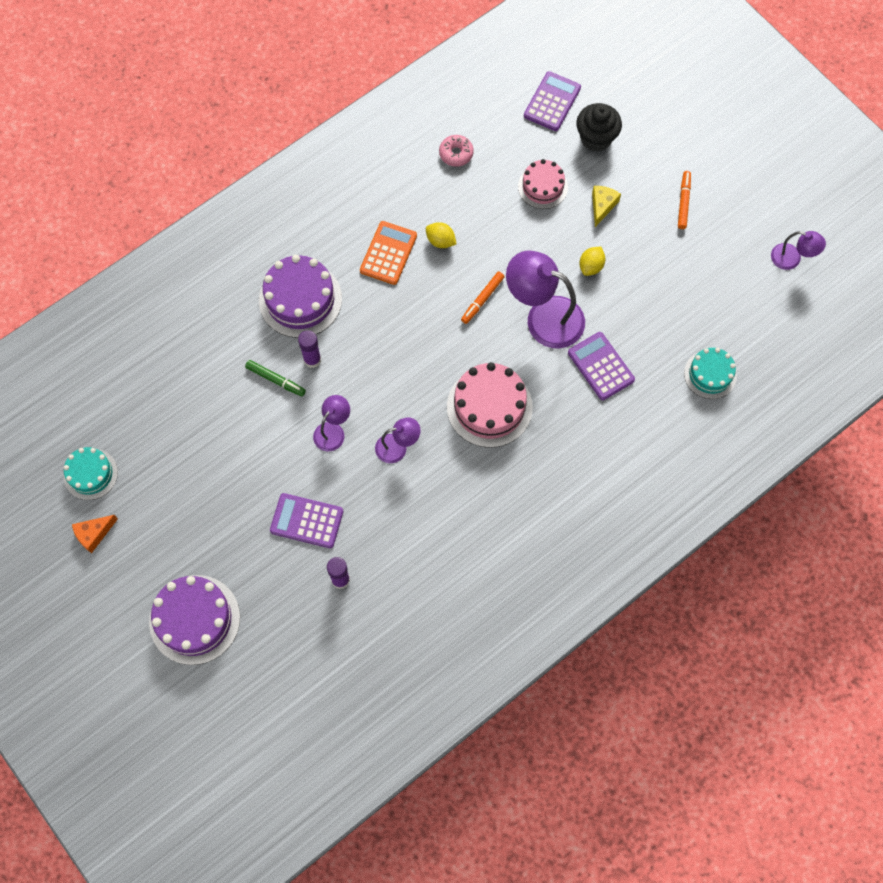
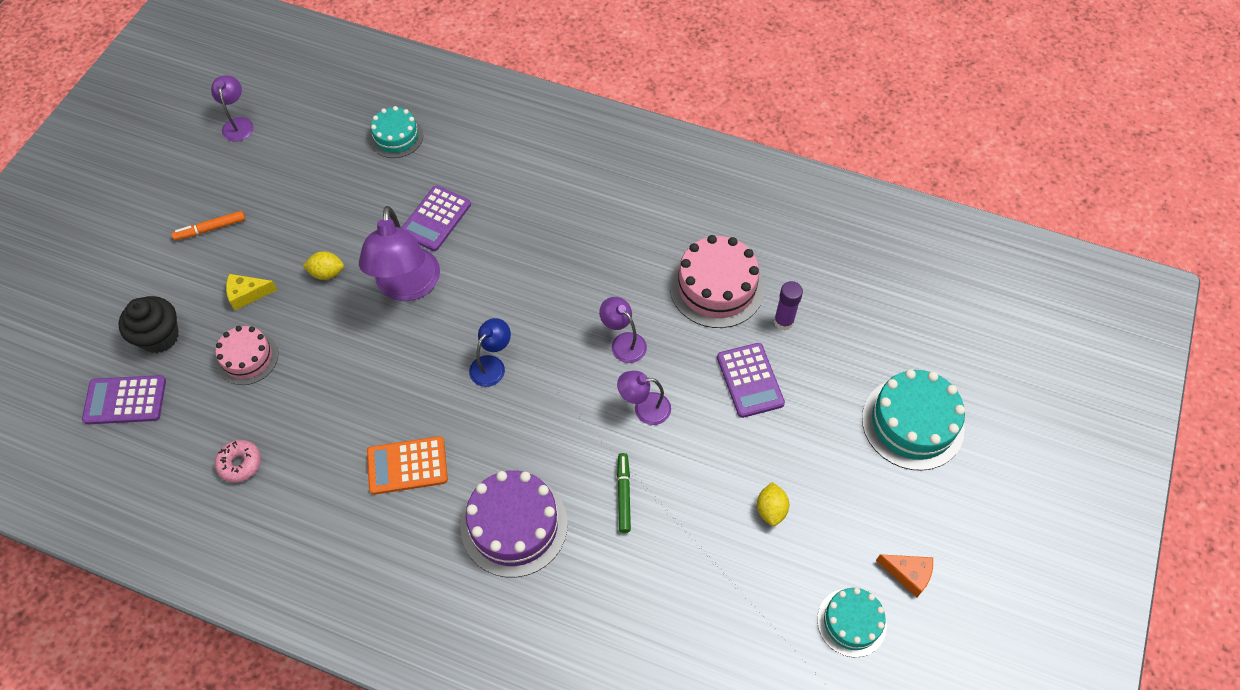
camera: 120 degrees left, 10 degrees down
purple cake [149,575,240,665] -> turquoise cake [862,369,965,471]
purple glue stick [298,330,321,368] -> none
yellow lemon [426,222,457,248] -> yellow lemon moved to [757,482,789,526]
pink cake [447,362,533,448] -> pink cake moved to [670,235,764,328]
orange marker [461,271,505,324] -> none
none -> blue lamp [469,318,511,387]

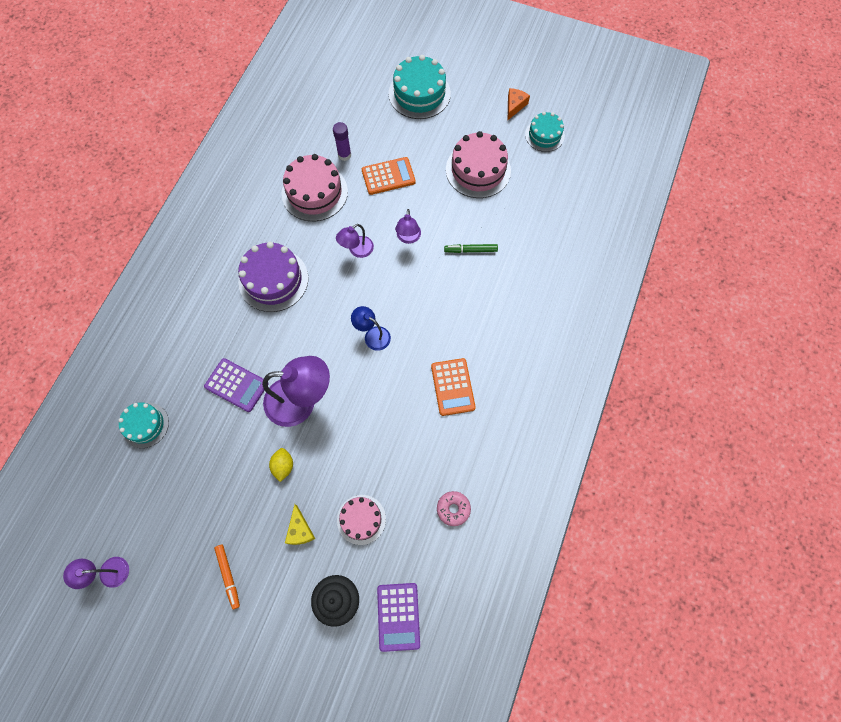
camera: 90 degrees left, 10 degrees up
purple cake [461,470,568,578] -> purple cake moved to [238,242,308,312]
purple calculator [717,343,785,418] -> orange calculator [362,157,416,195]
yellow lemon [757,482,789,526] -> pink cake [446,131,511,198]

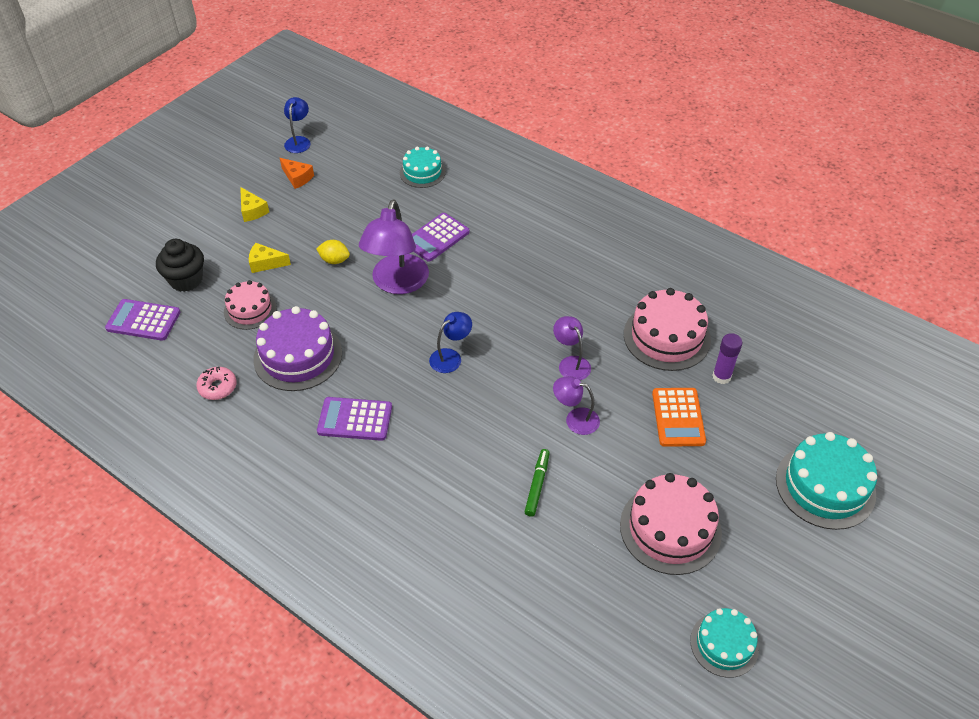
camera: 105 degrees right, 20 degrees down
purple lamp [63,557,129,589] -> blue lamp [284,97,311,153]
orange marker [214,545,240,609] -> yellow cheese [240,187,269,222]
purple cake [238,242,308,312] -> purple cake moved to [253,306,342,391]
orange calculator [431,358,476,416] -> purple calculator [317,397,392,441]
orange cheese [508,88,530,120] -> orange cheese moved to [280,158,314,189]

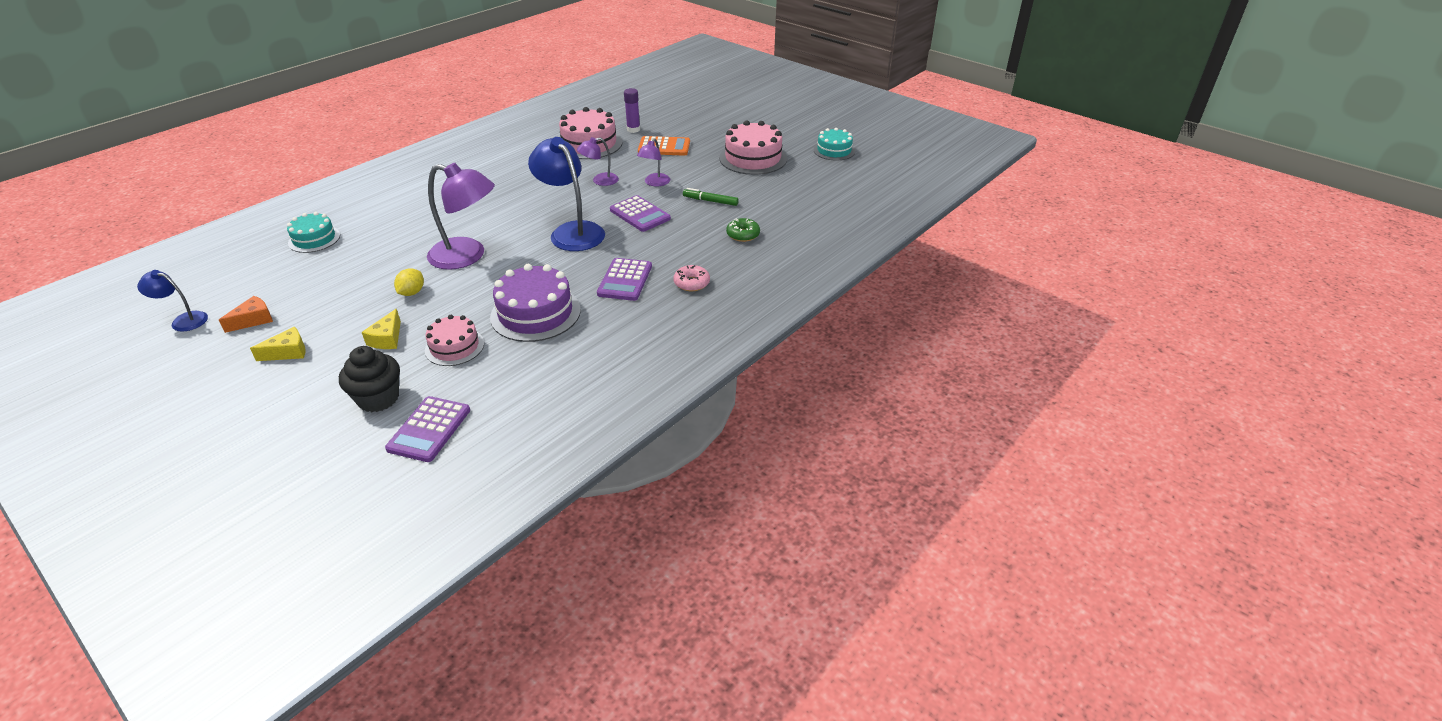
camera: 85 degrees left, 10 degrees down
pink donut [196,367,237,400] -> pink donut moved to [673,265,710,291]
purple calculator [412,213,470,262] -> purple calculator moved to [610,195,671,232]
blue lamp [429,312,472,373] -> blue lamp [528,137,605,251], size x1.90
turquoise cake [776,432,877,530] -> none
none -> green donut [726,218,760,242]

